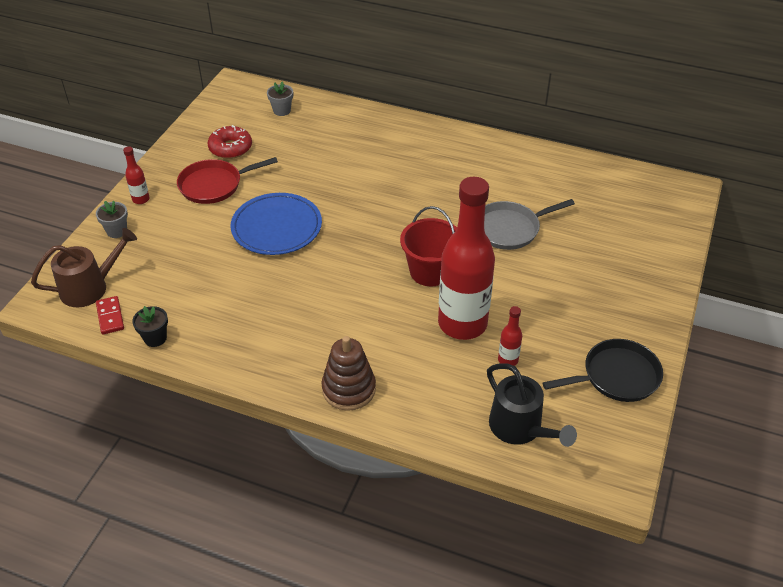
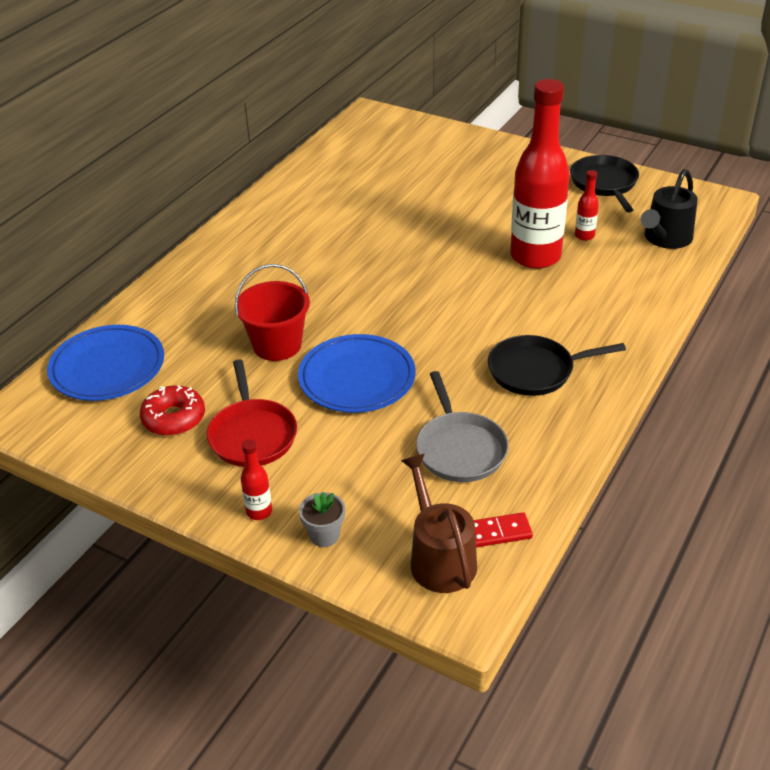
camera: 80 degrees left, 5 degrees down
black flower pot [132,306,168,347] -> none
grey flower pot [267,81,293,116] -> blue plate [47,325,164,401]
brown stacking toy [321,336,376,411] -> none
red bucket [400,206,457,286] -> red bucket moved to [235,264,310,361]
grey pan [484,199,575,250] -> grey pan moved to [416,371,509,482]
black watering can [487,363,577,447] -> black watering can turned 150 degrees clockwise [641,169,698,249]
none -> black pan [488,335,626,396]

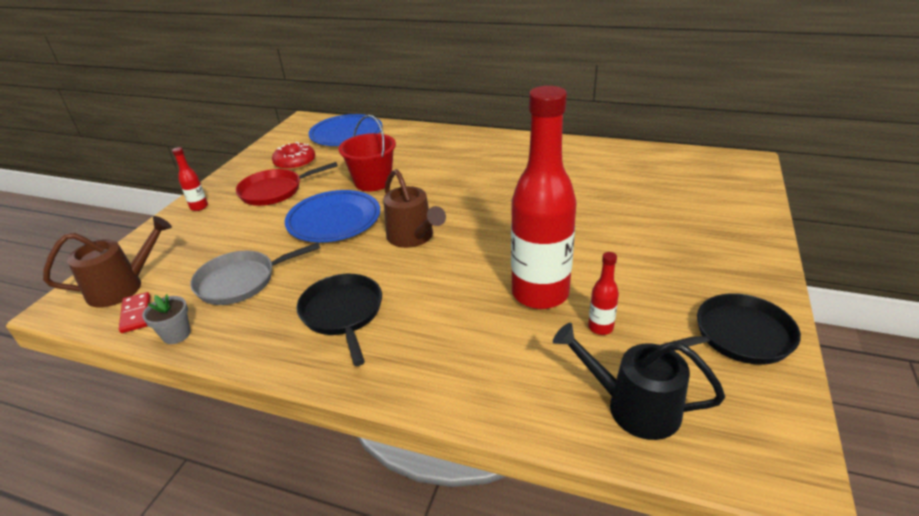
camera: 80 degrees right, 5 degrees down
grey flower pot [299,492,345,547] -> grey flower pot moved to [142,294,191,344]
none -> brown watering can [383,169,446,248]

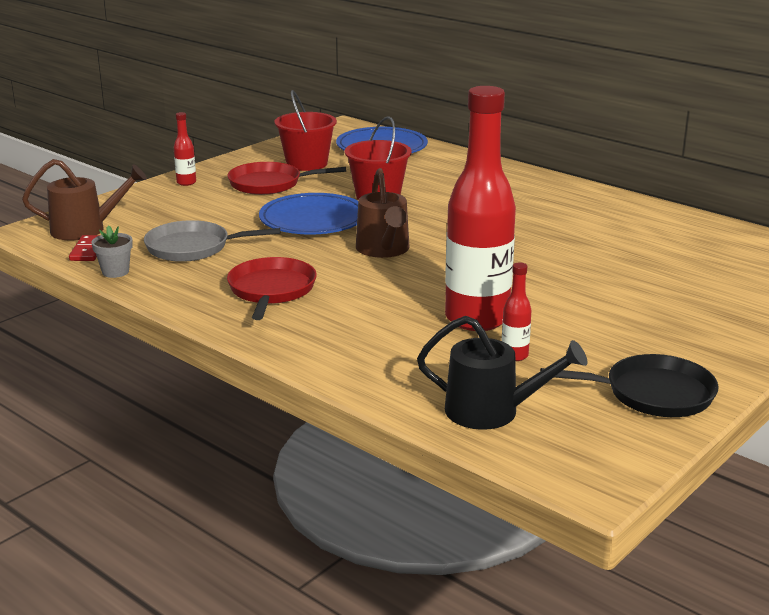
camera: 20 degrees right, 10 degrees down
red donut [272,142,315,170] -> red bucket [274,90,337,171]
black pan [297,274,382,366] -> red pan [227,257,317,320]
black watering can [553,323,725,440] -> black watering can turned 150 degrees clockwise [417,316,587,430]

